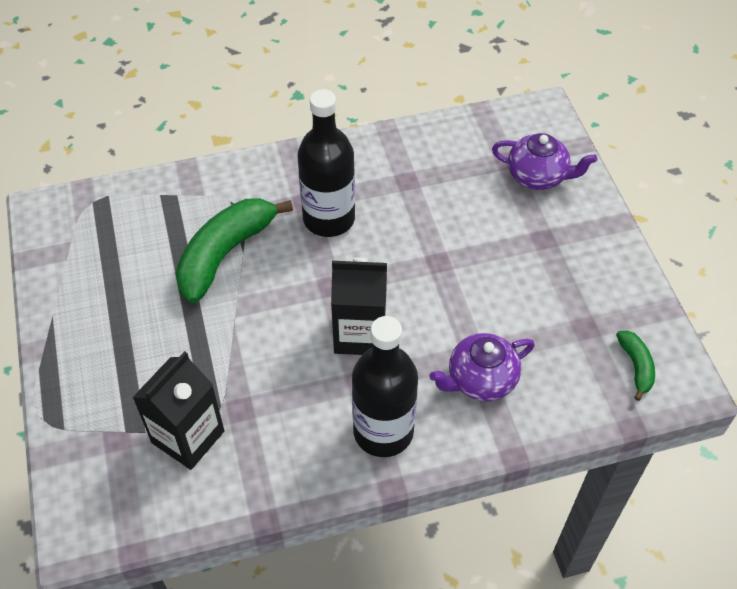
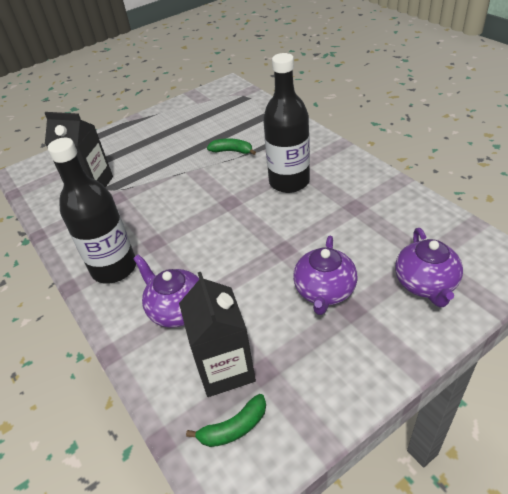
camera: 75 degrees right, 10 degrees down
green banana [175,198,293,303] -> green banana [207,138,256,155], size x0.48
black carton [331,258,387,355] -> black carton moved to [179,272,256,397]
none -> purple teapot [293,236,358,315]

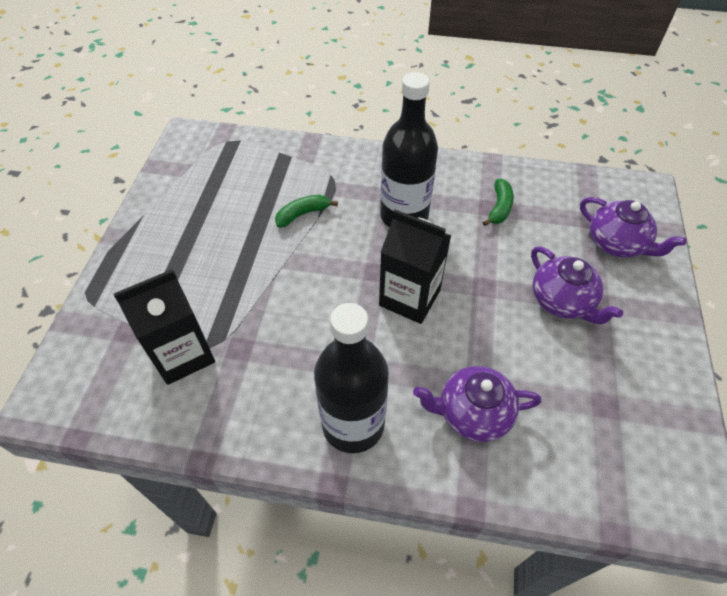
camera: 50 degrees left, 10 degrees up
black carton [179,272,256,397] -> black carton moved to [379,210,451,324]
green banana [186,394,266,447] -> green banana moved to [483,179,514,226]

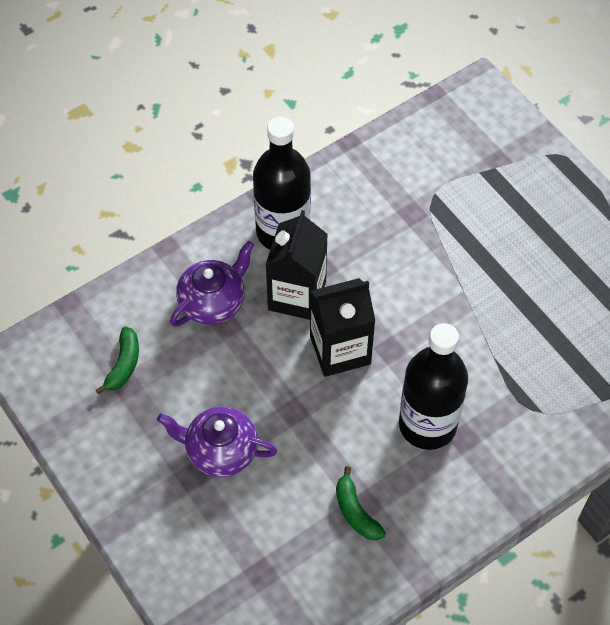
camera: 135 degrees right, 5 degrees up
black carton [114,269,215,385] -> black carton moved to [265,210,328,320]
green banana [275,195,338,228] -> green banana moved to [96,327,139,394]
purple teapot [580,197,686,258] -> none

